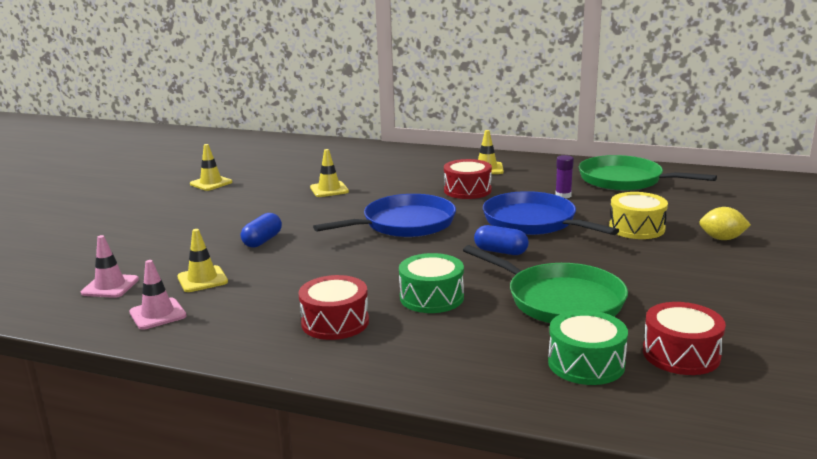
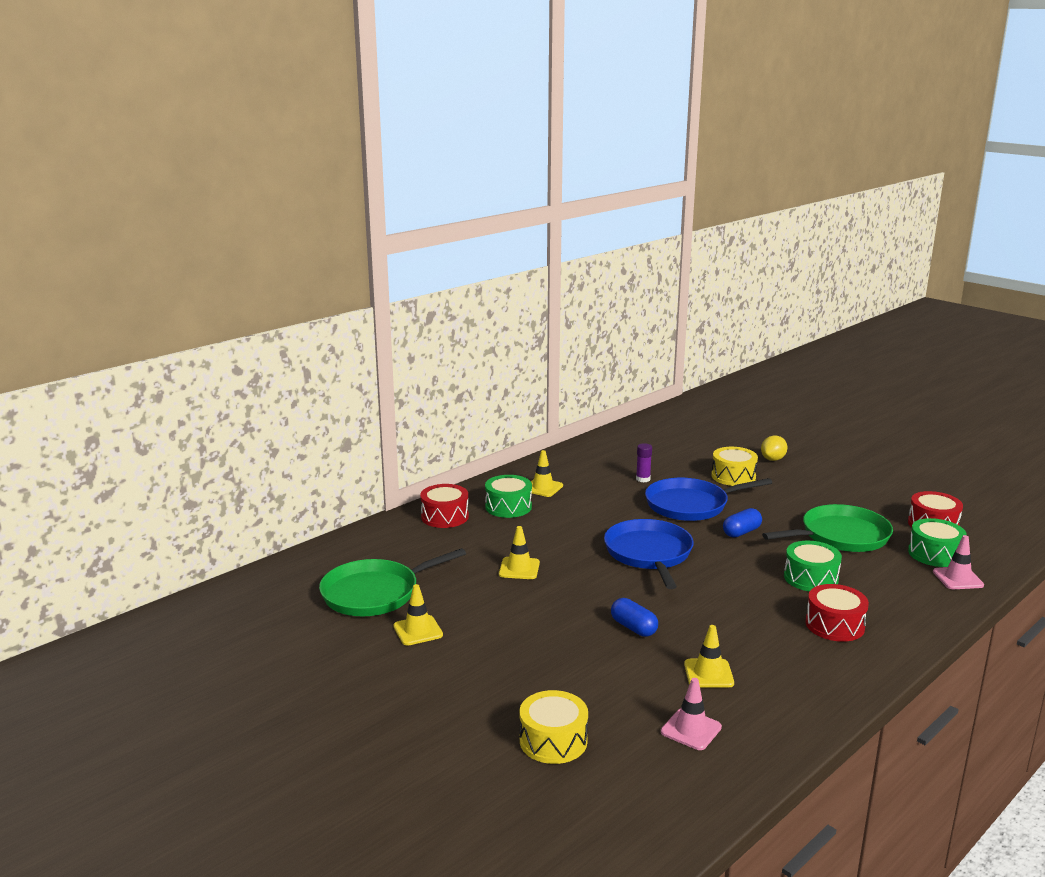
camera: 65 degrees left, 0 degrees up
pink traffic cone [129,260,186,330] -> pink traffic cone moved to [933,535,984,589]
red drum [444,159,492,199] -> red drum moved to [420,484,469,528]
green pan [579,155,717,191] -> green pan moved to [319,548,466,616]
none -> green drum [485,475,532,518]
none -> yellow drum [520,690,588,764]

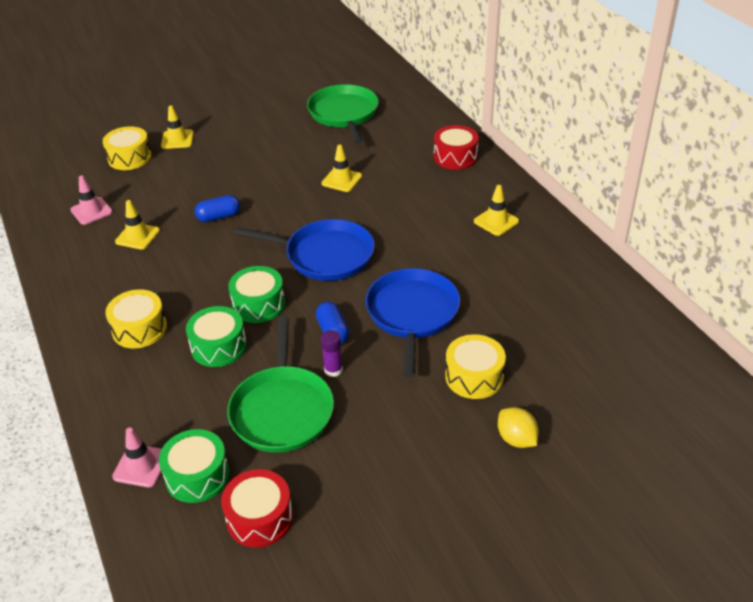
camera: 110 degrees right, 20 degrees up
yellow traffic cone [393,584,443,646] -> yellow traffic cone moved to [161,105,194,149]
green drum [485,475,532,518] -> green drum moved to [228,266,285,323]
purple glue stick [636,443,652,482] -> purple glue stick moved to [321,330,343,377]
red drum [805,584,869,642] -> yellow drum [105,289,167,349]

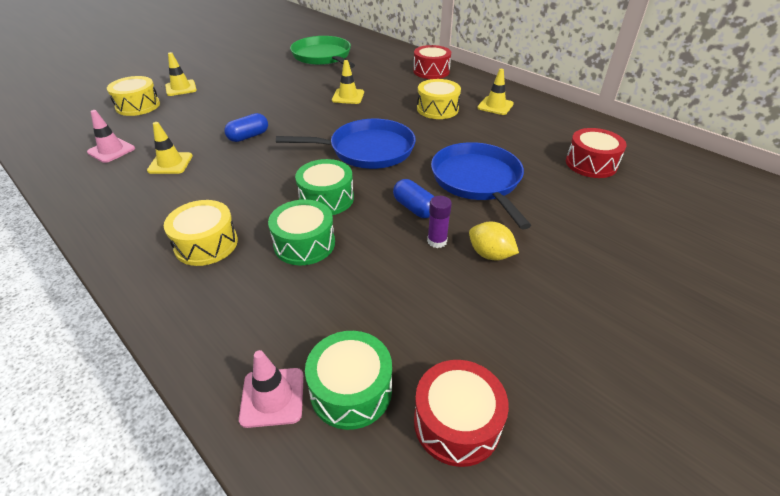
camera: 20 degrees left, 0 degrees up
green pan [227,316,334,453] -> none
yellow drum [445,334,506,399] -> yellow drum moved to [417,79,461,119]
yellow lemon [498,407,539,448] -> yellow lemon moved to [469,222,519,260]
none -> red drum [566,128,627,178]

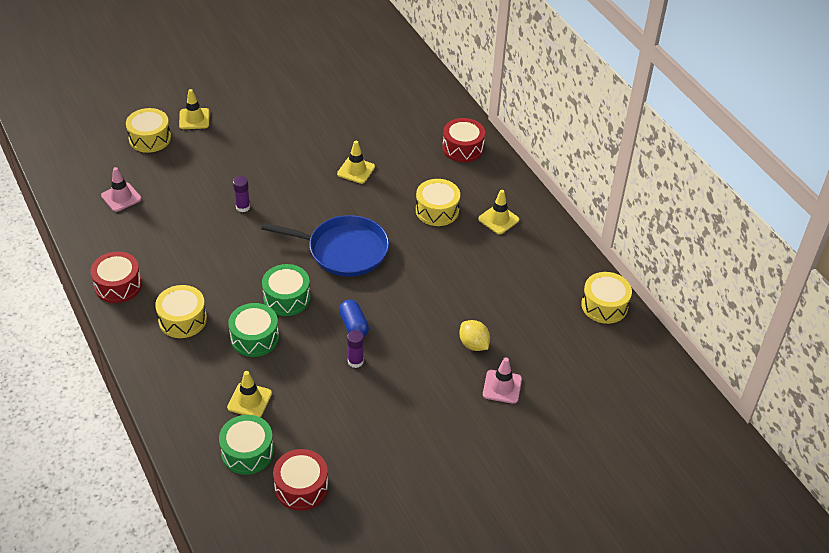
camera: 15 degrees right, 5 degrees up
yellow traffic cone [147,122,193,174] -> yellow traffic cone moved to [227,371,272,417]
blue capsule [224,113,268,142] -> purple glue stick [233,176,250,212]
pink traffic cone [239,350,304,428] -> pink traffic cone moved to [483,357,522,404]
green pan [290,36,355,68] -> none
blue pan [431,142,531,229] -> none
yellow lemon [469,222,519,260] -> yellow lemon moved to [459,320,490,351]
red drum [566,128,627,178] -> red drum moved to [90,251,142,303]
none -> yellow drum [581,272,632,324]

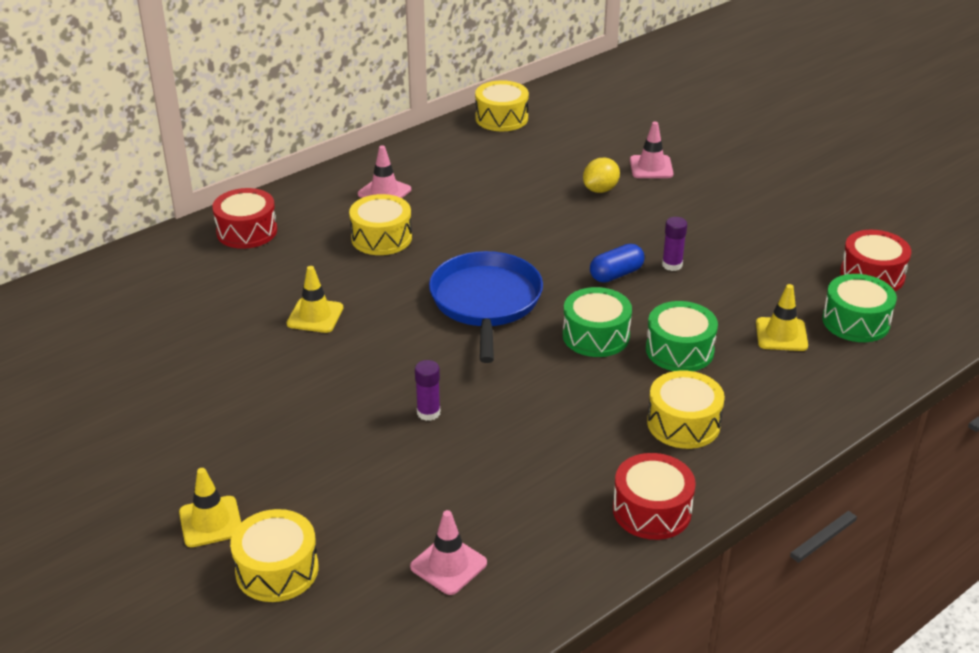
camera: 100 degrees left, 10 degrees down
yellow traffic cone [478,190,519,234] -> pink traffic cone [358,145,411,198]

